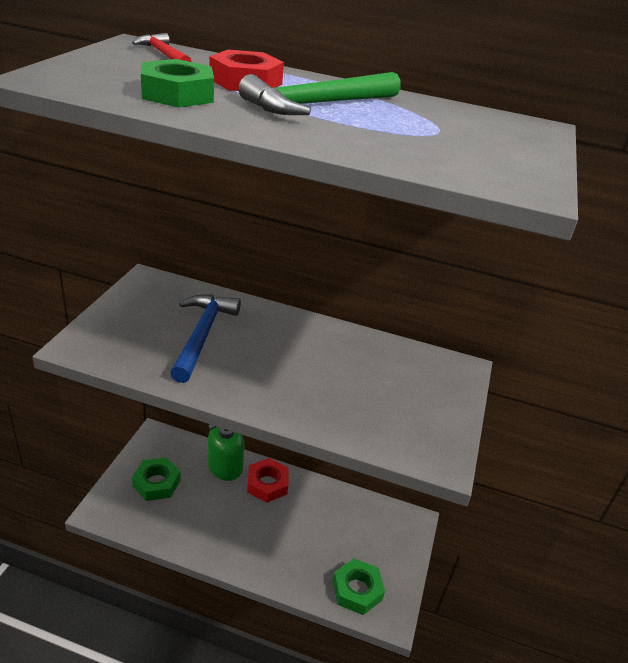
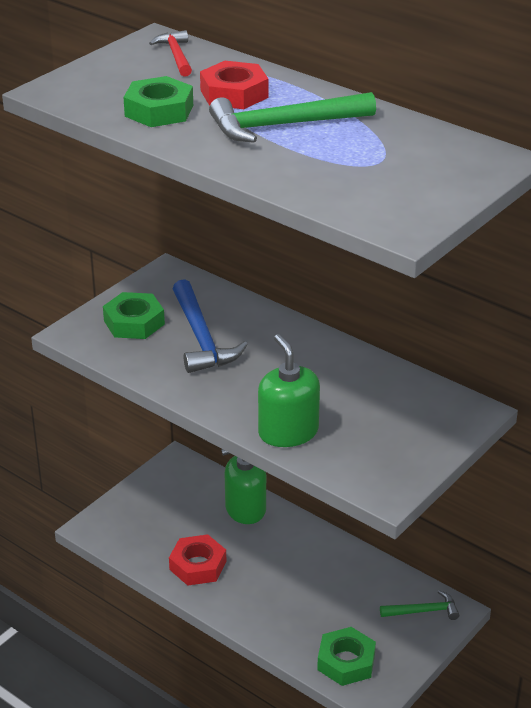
camera: 25 degrees right, 0 degrees up
green nut [132,457,181,501] -> green nut moved to [103,292,165,339]
blue hammer [170,295,241,383] -> blue hammer turned 135 degrees clockwise [173,279,248,373]
red nut [247,458,288,503] -> red nut moved to [169,534,226,586]
none -> green soap dispenser [258,334,320,447]
none -> green hammer [380,590,459,620]

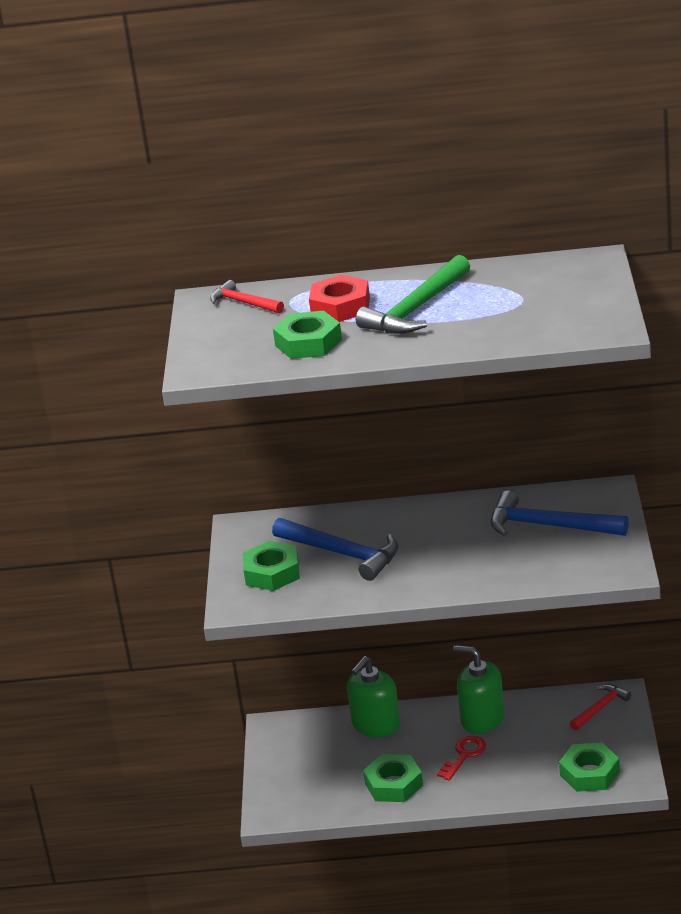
camera: 35 degrees left, 5 degrees down
red nut [169,534,226,586] -> green nut [363,754,423,802]
green soap dispenser [258,334,320,447] -> green soap dispenser moved to [453,645,504,734]
green hammer [380,590,459,620] -> red hammer [570,684,631,730]
none -> red key [437,736,486,781]
none -> blue hammer [491,490,629,537]

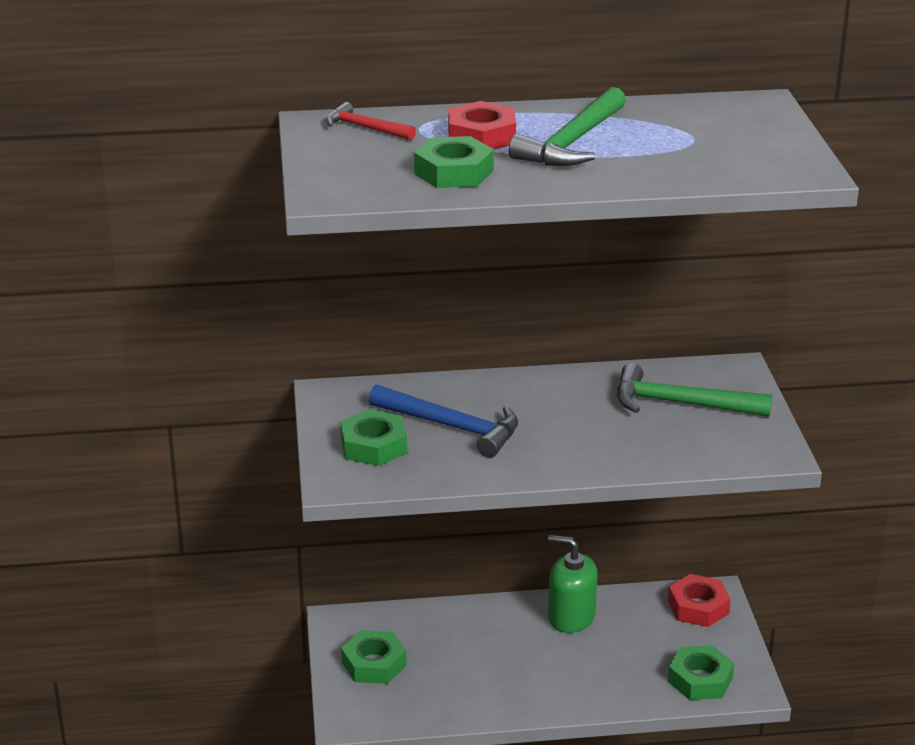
camera: 10 degrees left, 0 degrees up
green soap dispenser [347,656,400,737] -> none
green nut [363,754,423,802] -> green nut moved to [341,630,407,684]
red key [437,736,486,781] -> none
blue hammer [491,490,629,537] -> green hammer [617,363,772,417]
red hammer [570,684,631,730] -> red nut [668,574,731,627]

